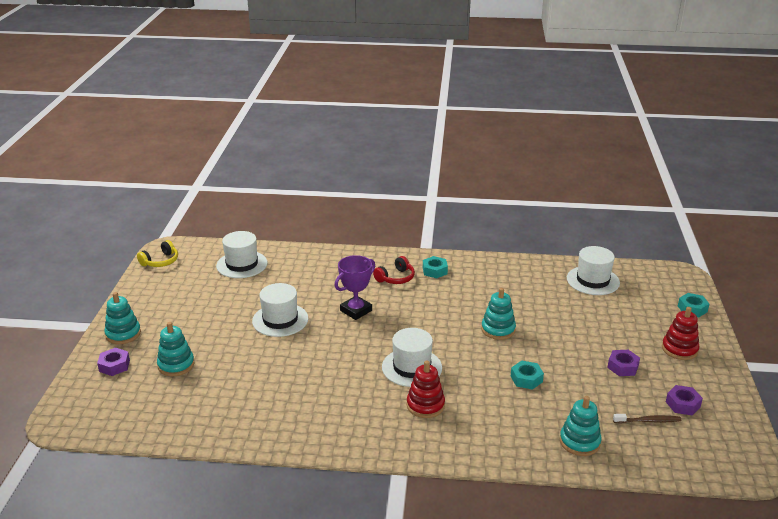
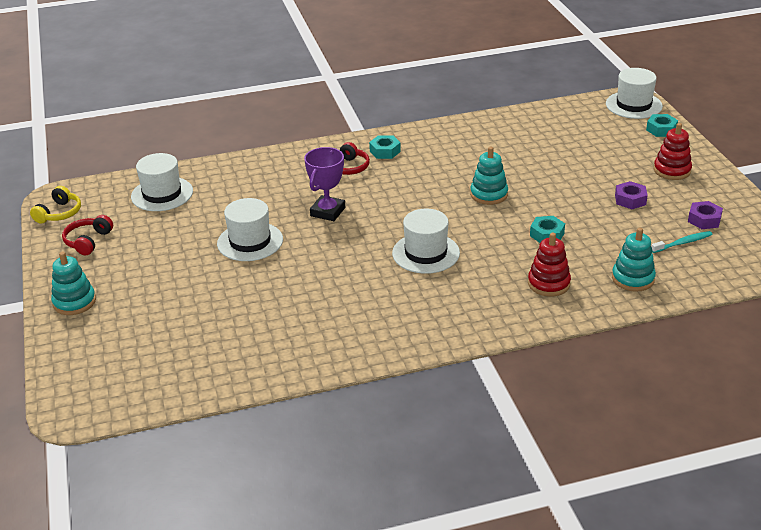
camera: 20 degrees left, 5 degrees up
purple nut [97,348,130,376] -> none
turquoise stacking toy [157,322,195,376] -> none
red stacking toy [407,361,445,418] -> red stacking toy moved to [528,232,571,296]
white hat [567,246,620,295] -> white hat moved to [606,68,663,119]
brown toothbrush [613,414,681,423] -> turquoise toothbrush [651,231,712,253]
none -> red headphones [62,215,113,255]

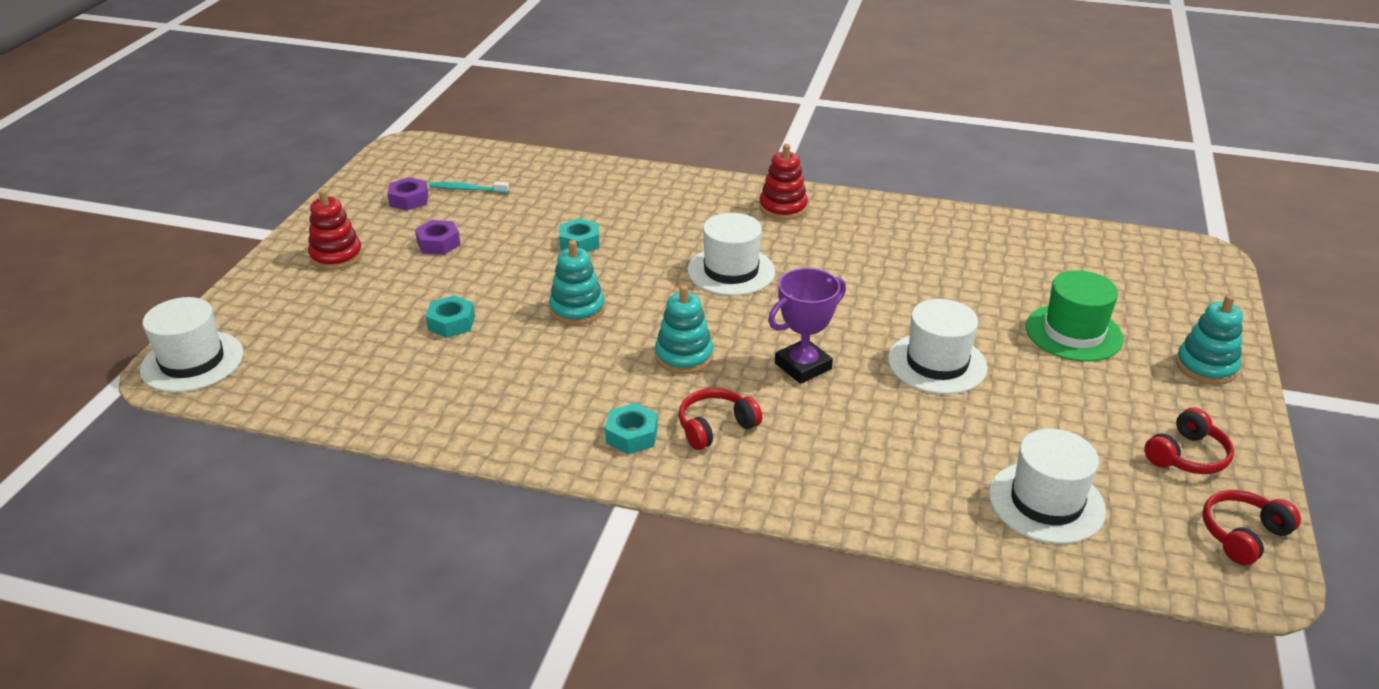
camera: 150 degrees left, 0 degrees up
yellow headphones [30,186,81,224] -> red headphones [1202,490,1301,565]
red stacking toy [528,232,571,296] -> red stacking toy moved to [759,144,808,220]
turquoise stacking toy [612,228,656,292] -> turquoise stacking toy moved to [655,285,713,374]
turquoise nut [646,114,678,137] -> turquoise nut moved to [425,295,475,338]
none -> green hat [1026,270,1124,362]

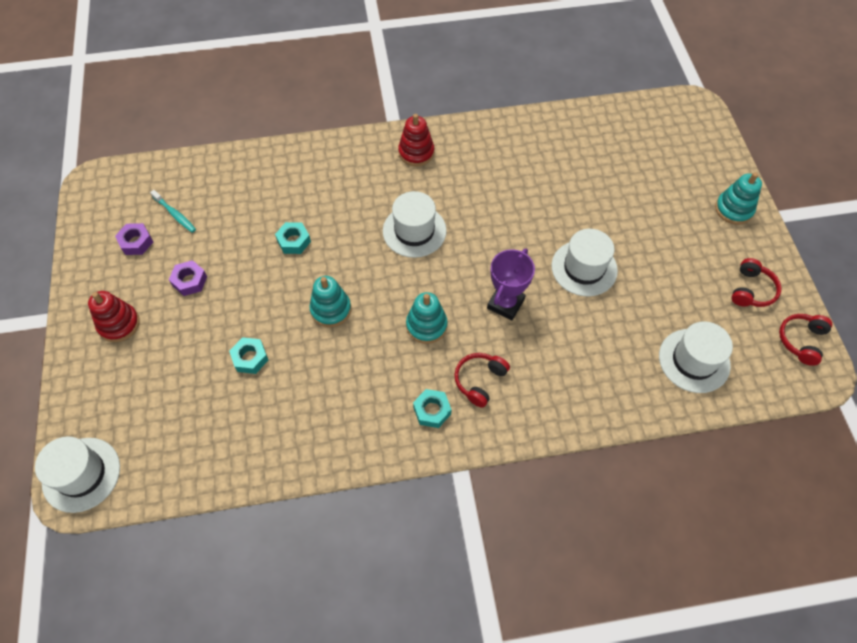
camera: 25 degrees left, 25 degrees up
turquoise toothbrush [429,181,509,193] -> turquoise toothbrush turned 120 degrees counterclockwise [150,190,196,233]
green hat [1026,270,1124,362] -> none

